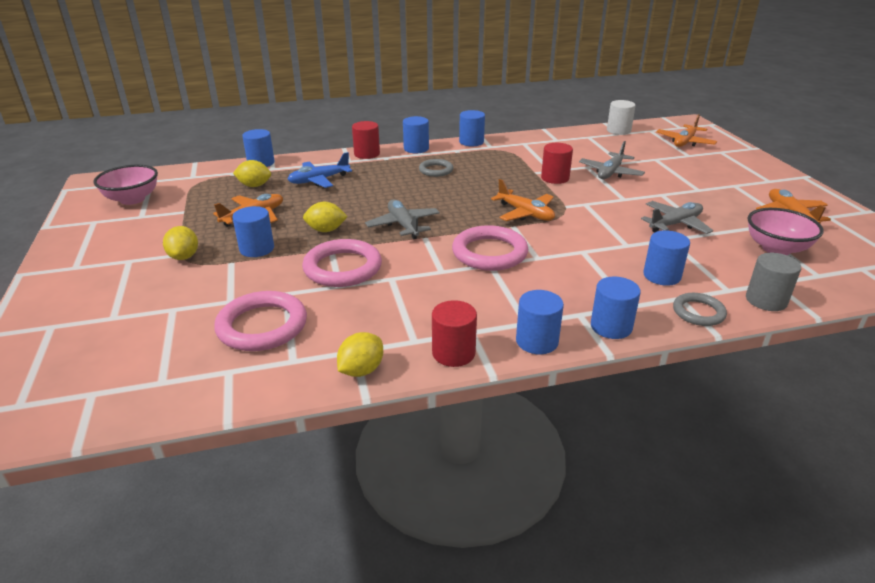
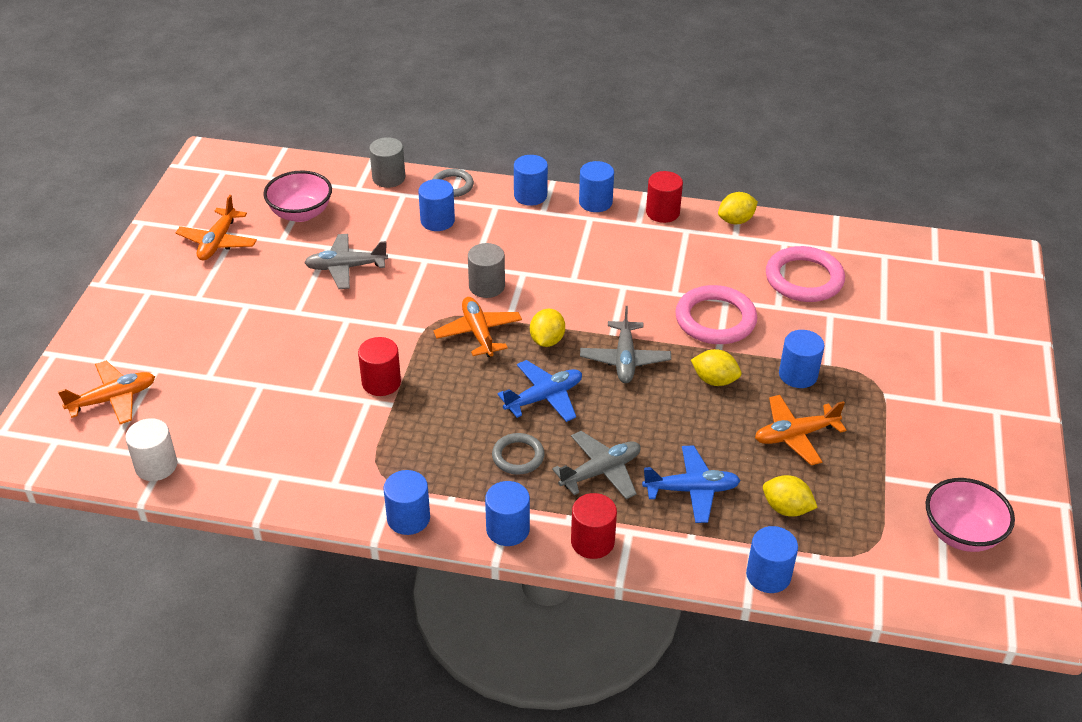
camera: 155 degrees left, 10 degrees up
yellow lemon [163,226,198,260] -> yellow lemon moved to [530,309,565,347]
pink ring [452,225,528,271] -> none
grey plane [579,141,645,179] -> grey plane moved to [552,431,640,499]
none -> grey cylinder [468,243,505,298]
none -> blue plane [497,360,582,422]

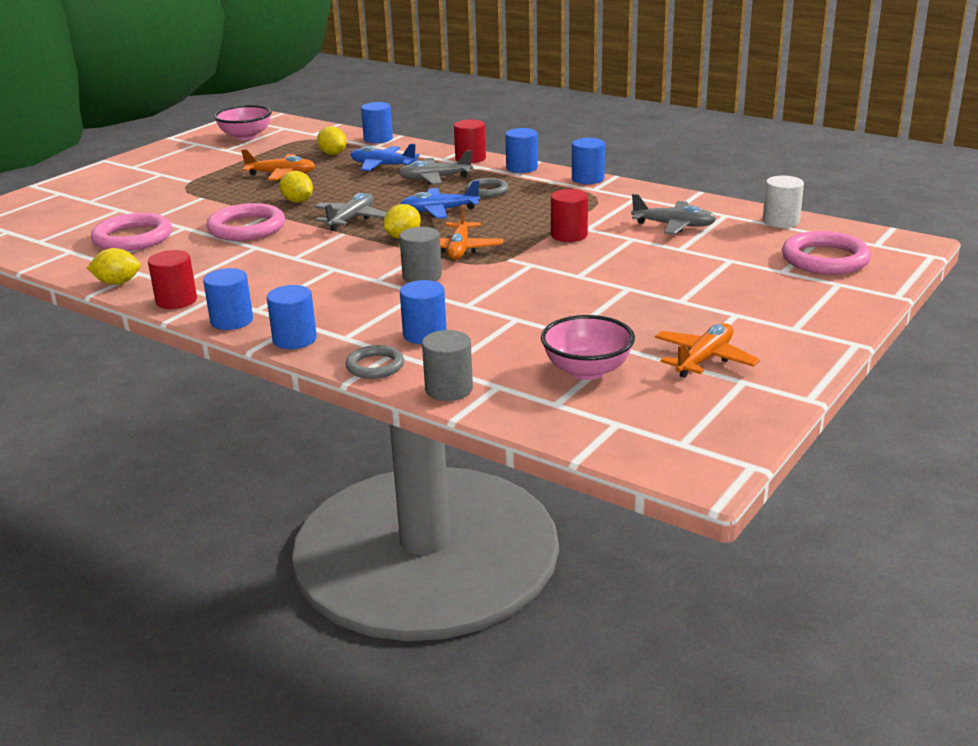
camera: 155 degrees left, 15 degrees down
orange plane [58,361,155,424] -> pink ring [782,231,871,275]
grey plane [304,234,388,289] -> grey plane moved to [631,194,716,234]
blue cylinder [779,330,825,388] -> none

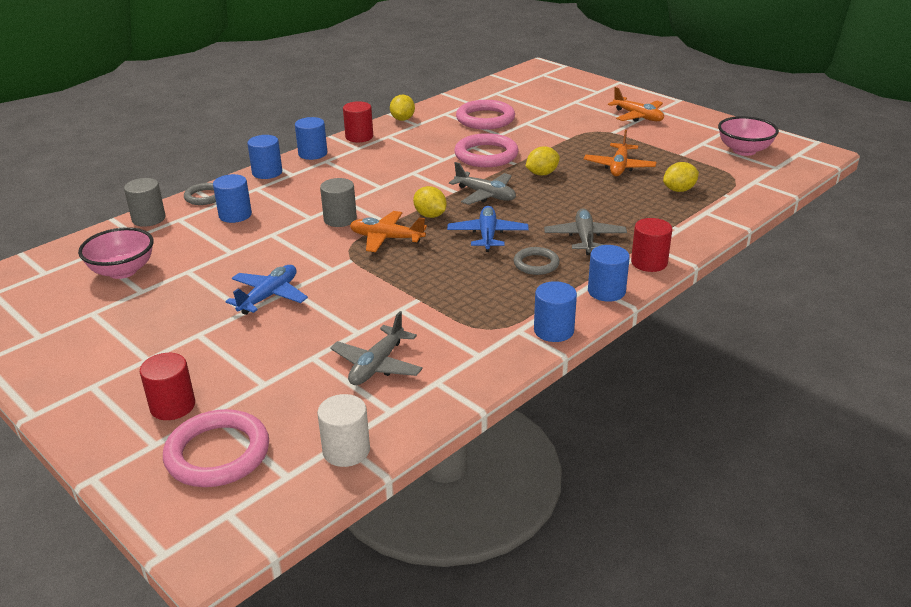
camera: 100 degrees right, 5 degrees up
blue plane [350,144,419,171] -> blue plane moved to [226,265,308,315]
blue cylinder [361,102,393,143] -> none
red cylinder [551,189,588,242] -> red cylinder moved to [140,353,195,420]
orange plane [655,323,760,378] -> orange plane moved to [608,87,664,122]

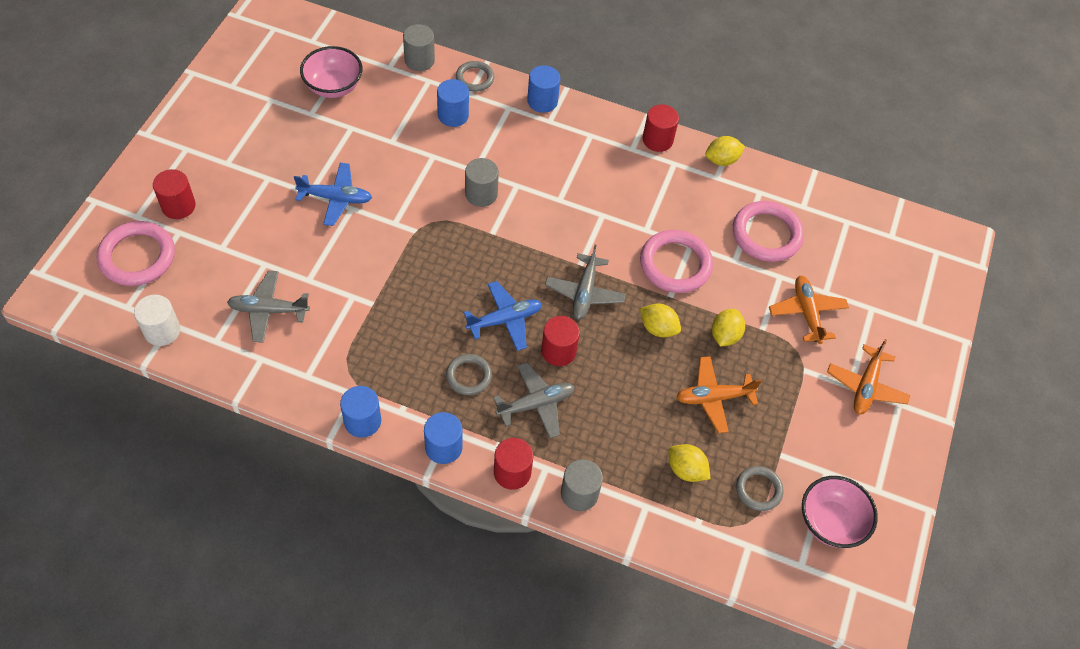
camera: 60 degrees right, 25 degrees up
blue cylinder [295,117,327,160] -> none
orange plane [350,211,427,252] -> orange plane moved to [769,276,849,344]
yellow lemon [413,186,447,218] -> yellow lemon moved to [712,309,745,346]
none -> red cylinder [541,316,580,366]
none -> grey cylinder [561,459,603,511]
none -> grey ring [736,466,784,511]

